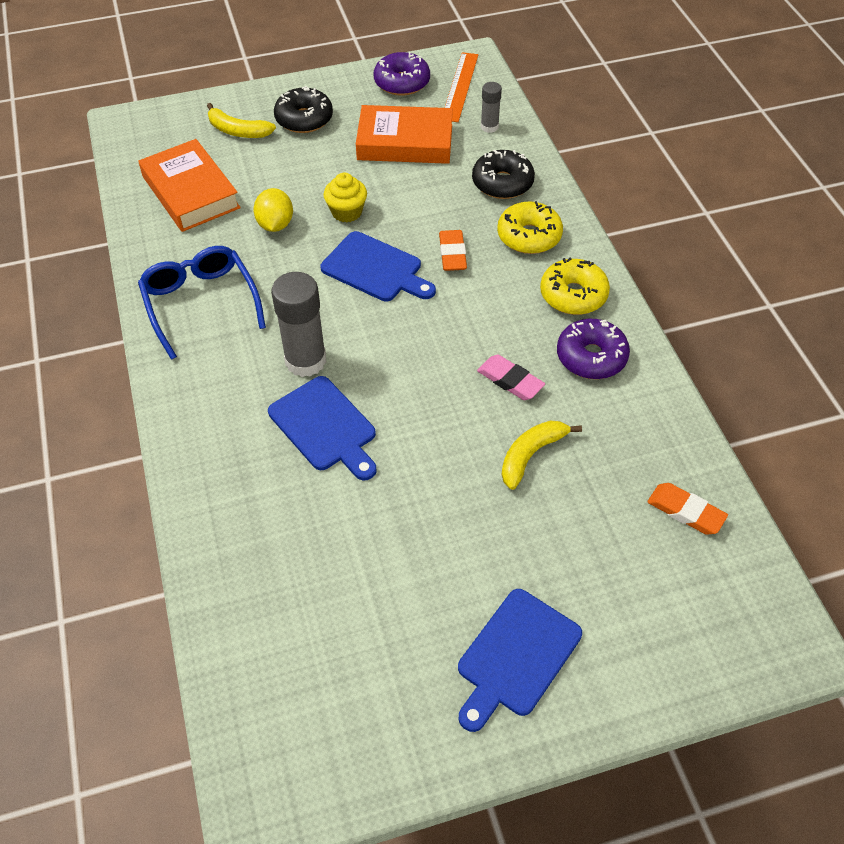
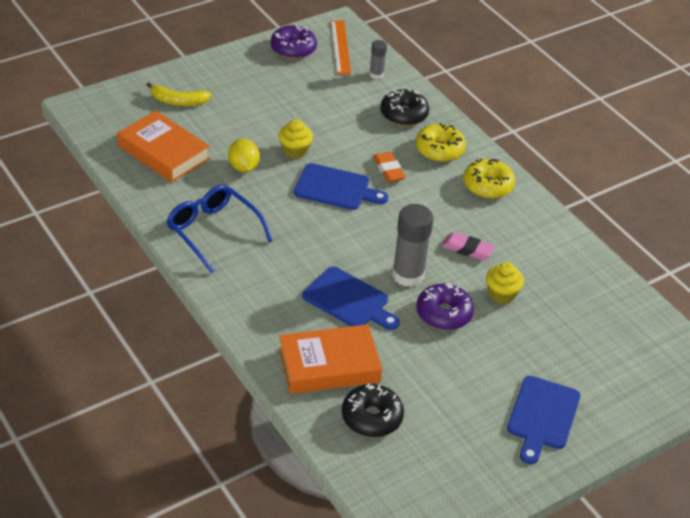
camera: 20 degrees left, 10 degrees down
grey glue stick [271,272,326,377] -> grey glue stick moved to [392,204,434,287]
black donut [274,86,333,133] -> black donut moved to [342,383,404,437]
orange book [356,105,453,164] -> orange book moved to [279,324,382,394]
yellow banana [502,421,582,490] -> yellow cupcake [486,262,524,304]
purple donut [557,319,630,379] -> purple donut moved to [416,283,474,330]
orange eraser [647,483,728,535] -> none

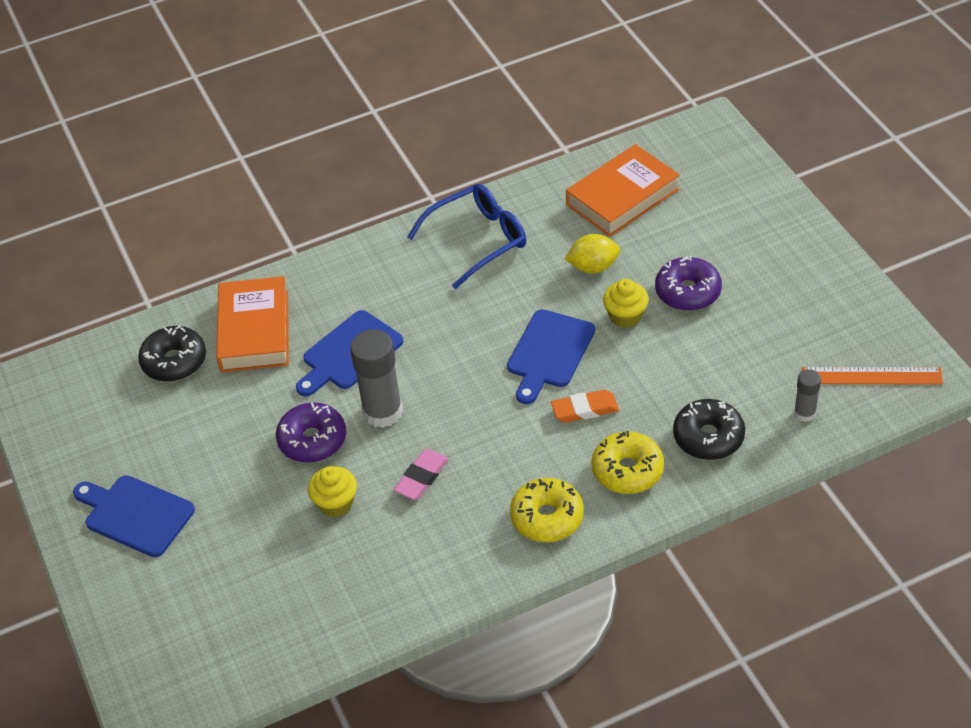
camera: 105 degrees right, 5 degrees up
yellow banana [146,82,212,106] -> none
purple donut [271,24,317,59] -> purple donut moved to [655,256,722,311]

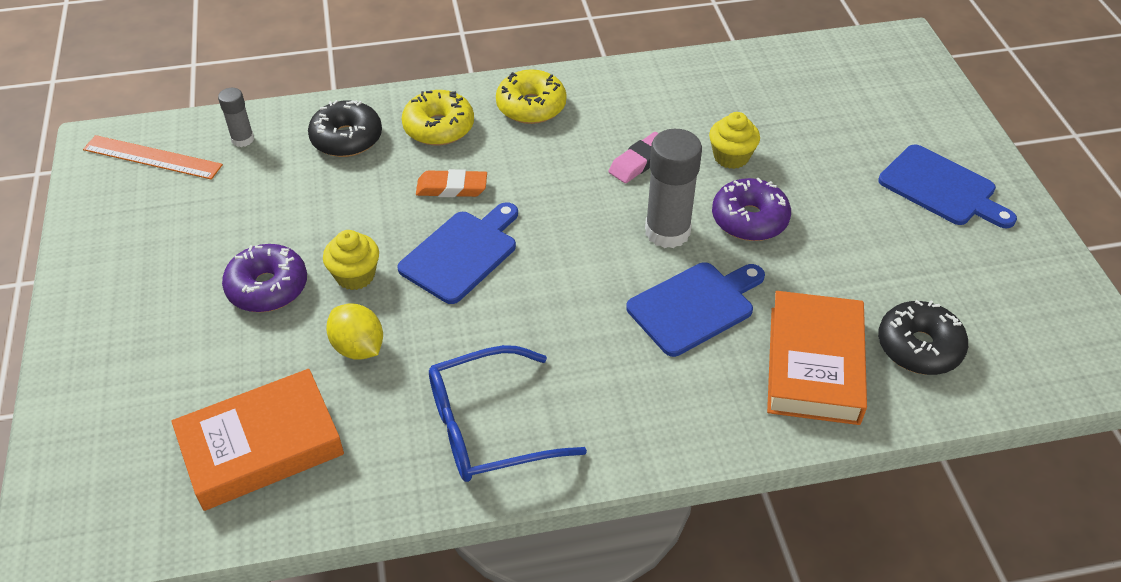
camera: 170 degrees left, 0 degrees up
yellow lemon [564,234,620,274] -> yellow lemon turned 45 degrees clockwise [326,304,383,360]

